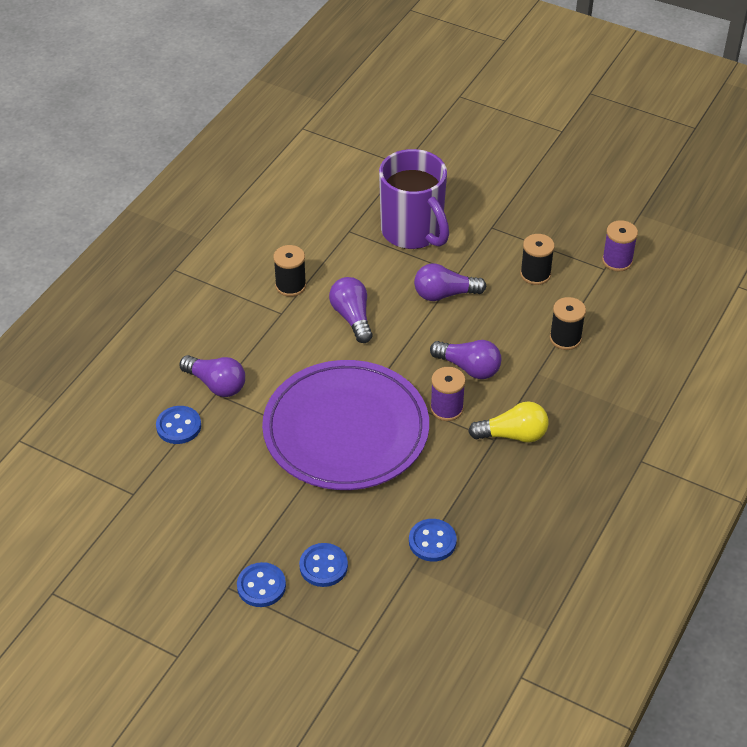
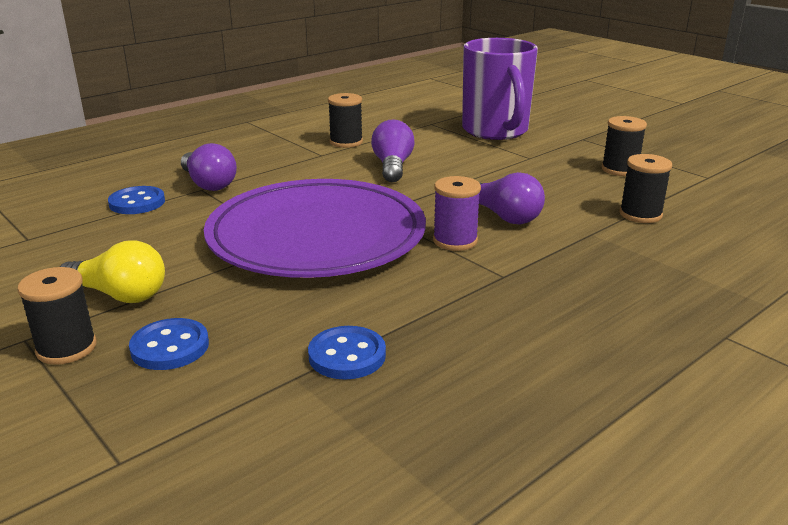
camera: 20 degrees right, 20 degrees down
blue button [237,562,286,607] -> black spool [17,267,97,365]
purple light bulb [414,264,487,301] -> none
yellow light bulb [468,401,549,443] -> yellow light bulb moved to [60,240,165,303]
purple spool [602,220,638,271] -> none

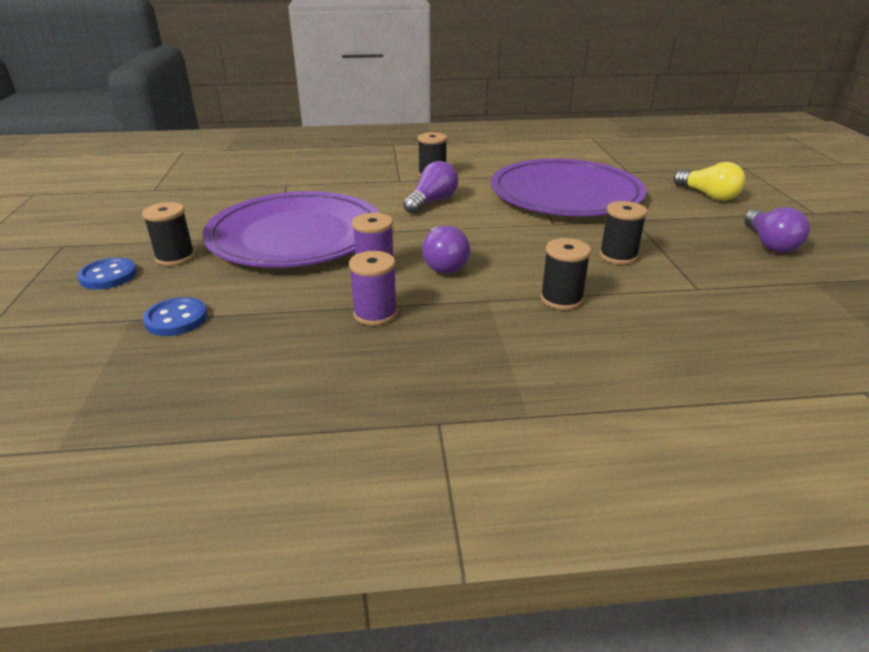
camera: 35 degrees right, 5 degrees up
black spool [17,267,97,365] -> black spool moved to [142,202,195,266]
yellow light bulb [60,240,165,303] -> yellow light bulb moved to [673,162,746,201]
blue button [108,186,165,214] -> none
purple light bulb [181,143,237,191] -> purple light bulb moved to [744,207,810,253]
purple mug [462,38,538,140] -> purple plate [491,159,647,216]
none -> purple spool [349,251,397,326]

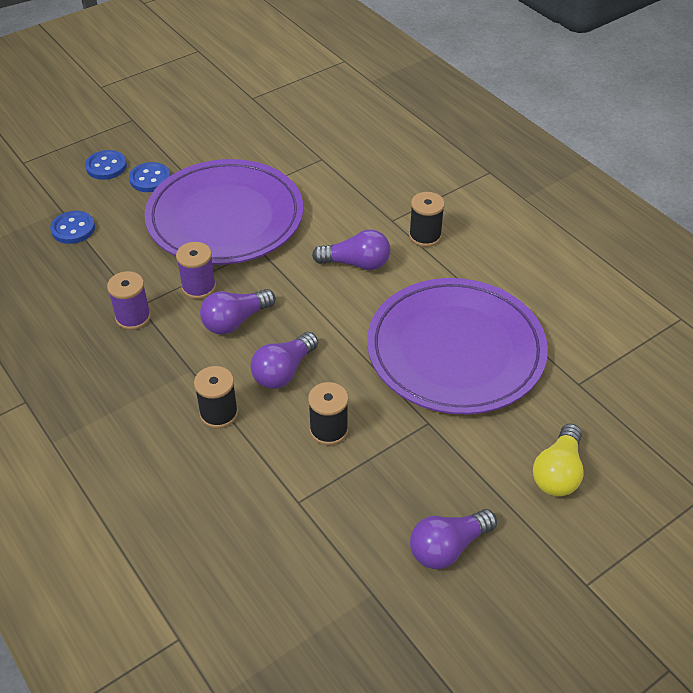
camera: 60 degrees right, 15 degrees up
black spool [142,202,195,266] -> blue button [129,162,171,192]
none -> purple light bulb [250,332,318,389]

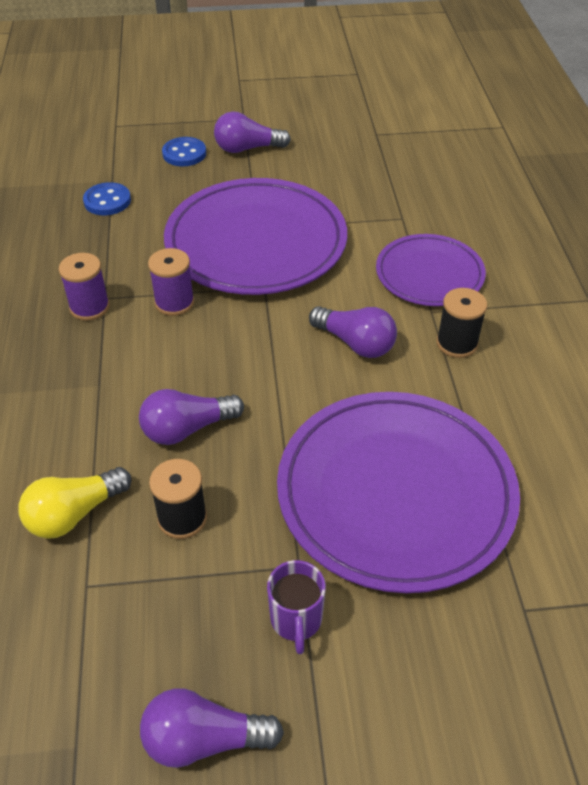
camera: 30 degrees right, 0 degrees up
blue button [129,162,171,192] -> none
black spool [194,366,238,429] -> none
purple light bulb [200,289,275,335] -> purple light bulb moved to [214,111,291,153]
yellow light bulb [533,423,584,497] -> yellow light bulb moved to [19,467,132,539]
none -> purple mug [267,560,326,654]
none -> purple plate [376,234,486,306]

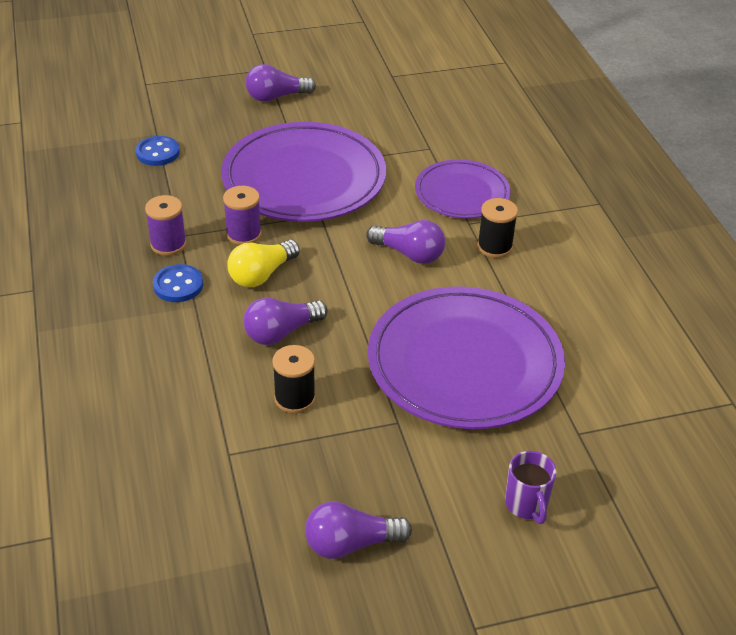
camera: 10 degrees left, 5 degrees down
yellow light bulb [19,467,132,539] -> yellow light bulb moved to [227,240,300,287]
blue button [162,137,206,166] -> blue button moved to [153,264,203,302]
purple mug [267,560,326,654] -> purple mug moved to [505,451,556,524]

